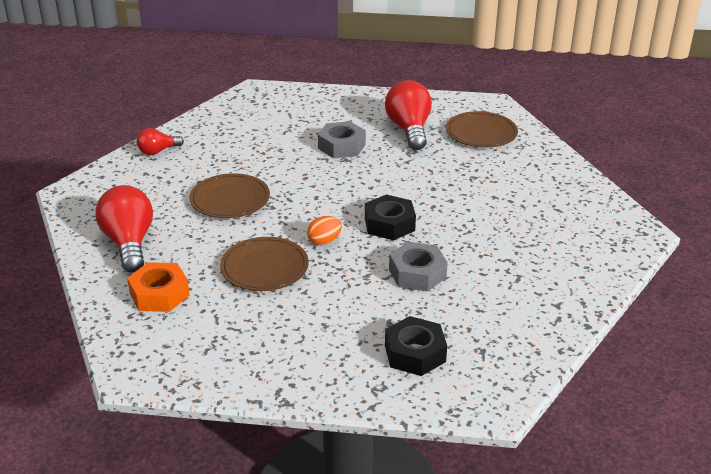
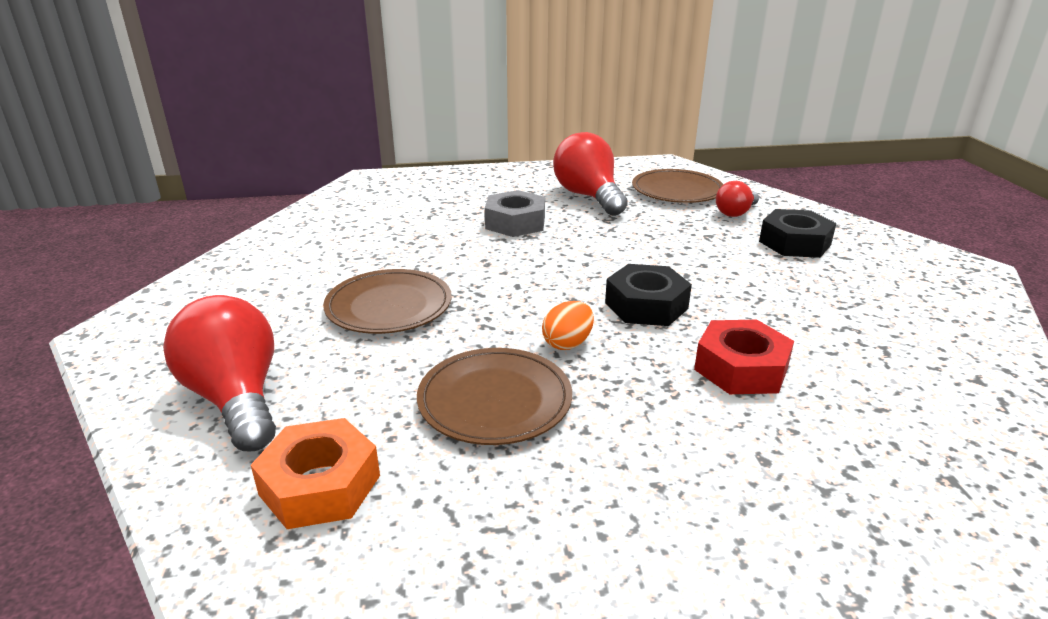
camera: 15 degrees left, 5 degrees down
red light bulb [137,128,184,155] -> red light bulb moved to [716,181,759,217]
black nut [385,316,447,376] -> black nut moved to [759,209,836,258]
grey nut [389,242,448,291] -> red nut [694,320,794,394]

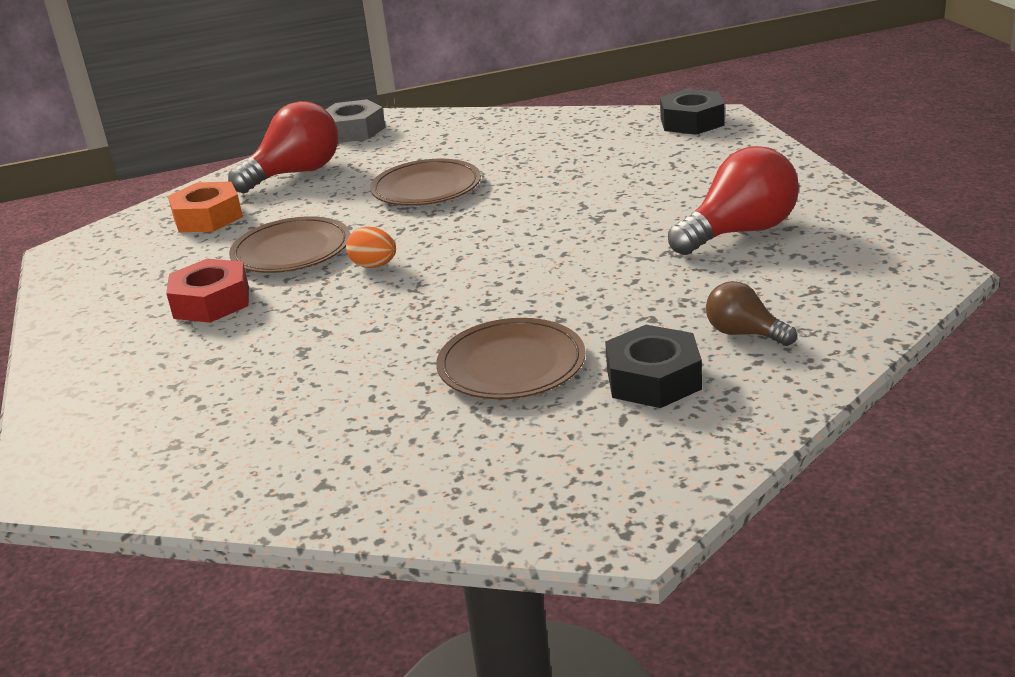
camera: 85 degrees right, 0 degrees up
grey nut [485,190,545,237] -> grey nut moved to [325,99,386,143]
black nut [605,264,692,326] -> black nut moved to [660,89,725,135]
brown plate [632,169,723,203] -> brown plate moved to [437,318,585,399]
red nut [694,320,794,394] -> red nut moved to [166,259,249,323]
red light bulb [716,181,759,217] -> brown light bulb [706,281,797,346]

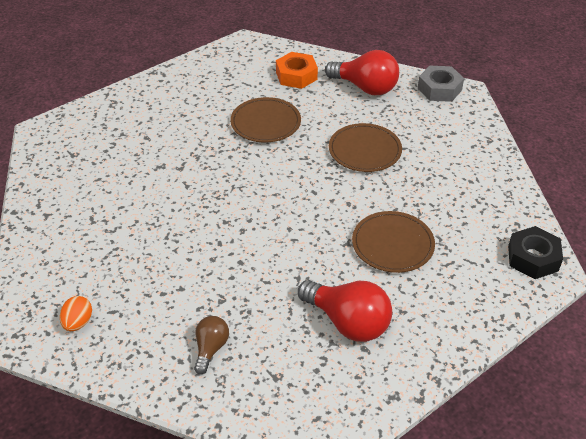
camera: 65 degrees right, 15 degrees up
red nut [166,259,249,323] -> none
orange egg [346,227,396,268] -> orange egg moved to [60,296,92,331]
brown plate [437,318,585,399] -> brown plate moved to [352,211,435,273]
black nut [605,325,702,408] -> none

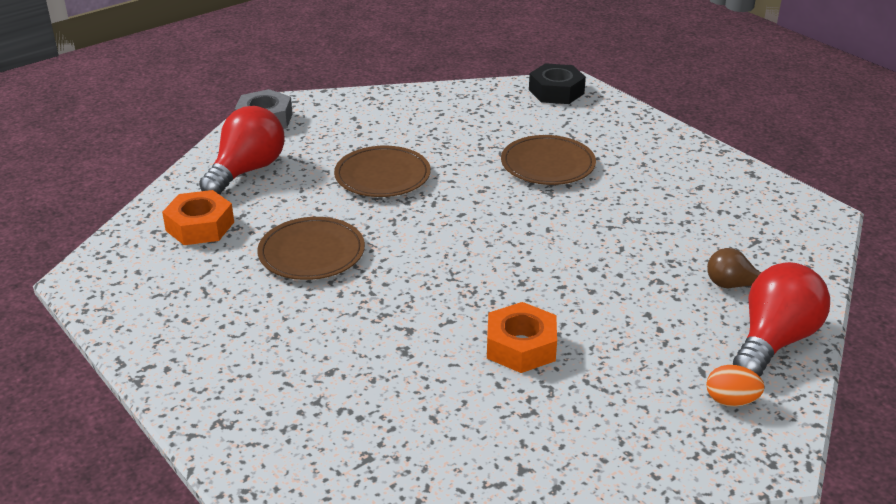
camera: 90 degrees left, 10 degrees down
red light bulb [298,280,392,342] -> red light bulb moved to [733,262,830,377]
none -> orange nut [487,302,557,373]

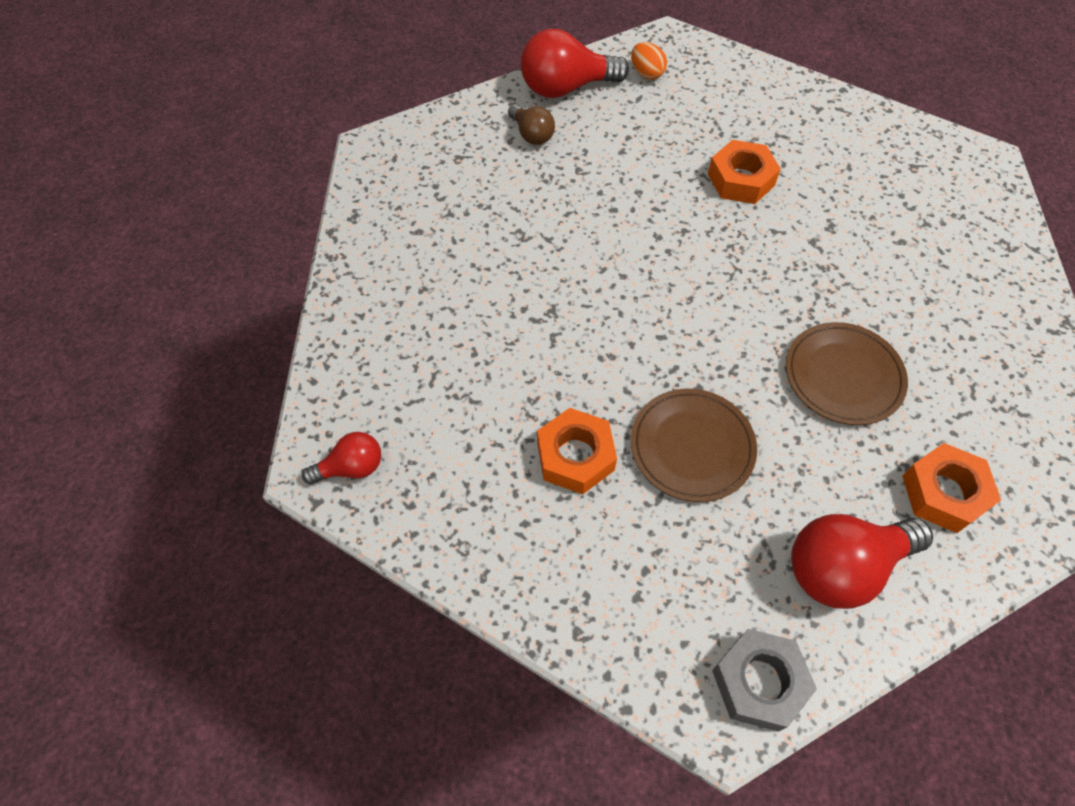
camera: 140 degrees left, 25 degrees up
brown plate [501,135,596,185] -> none
black nut [529,63,586,104] -> red light bulb [302,432,381,485]
none -> orange nut [537,408,617,494]

